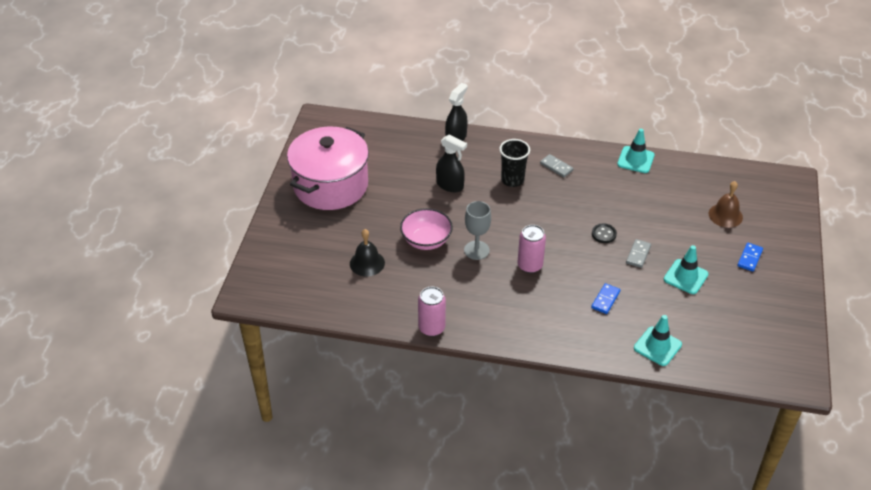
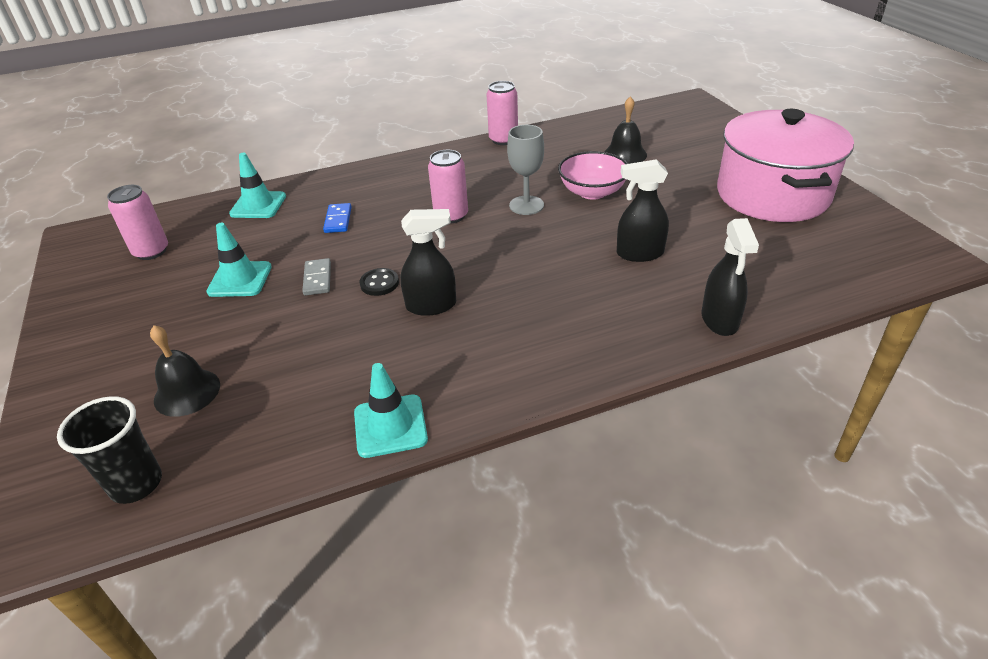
camera: 150 degrees right, 5 degrees down
black cup [499,139,530,187] -> black cup moved to [57,396,162,504]
grey domino [540,154,573,177] -> none
brown bell [709,181,743,228] -> black bell [150,325,220,417]
blue domino [737,243,763,272] -> none
none -> pink can [107,185,168,260]
none -> black spray bottle [400,209,456,316]

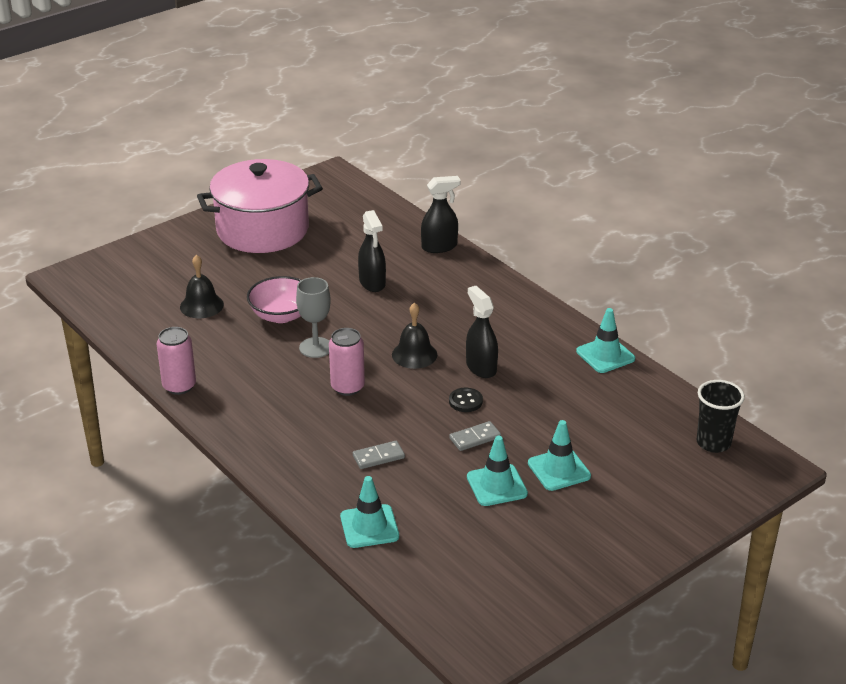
camera: 110 degrees left, 5 degrees down
pink can [107,185,168,260] -> none
black bell [150,325,220,417] -> black bell moved to [392,303,437,369]
blue domino [323,203,352,233] -> grey domino [353,441,405,469]
none -> turquoise traffic cone [528,420,591,491]

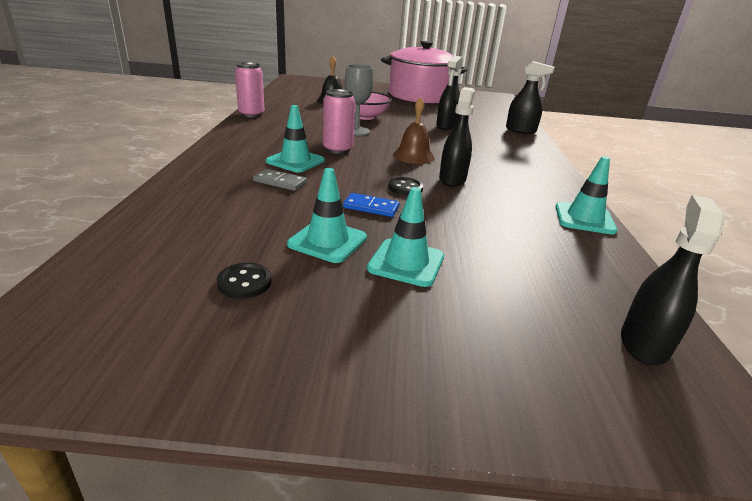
camera: 40 degrees right, 5 degrees down
turquoise traffic cone [340,476,399,548] -> turquoise traffic cone moved to [266,105,325,173]
black bell [392,303,437,369] -> brown bell [393,97,435,164]
grey domino [449,421,501,451] -> blue domino [343,193,400,217]
black cup [697,380,745,453] -> black spray bottle [621,195,725,365]
none -> black button [217,263,272,299]

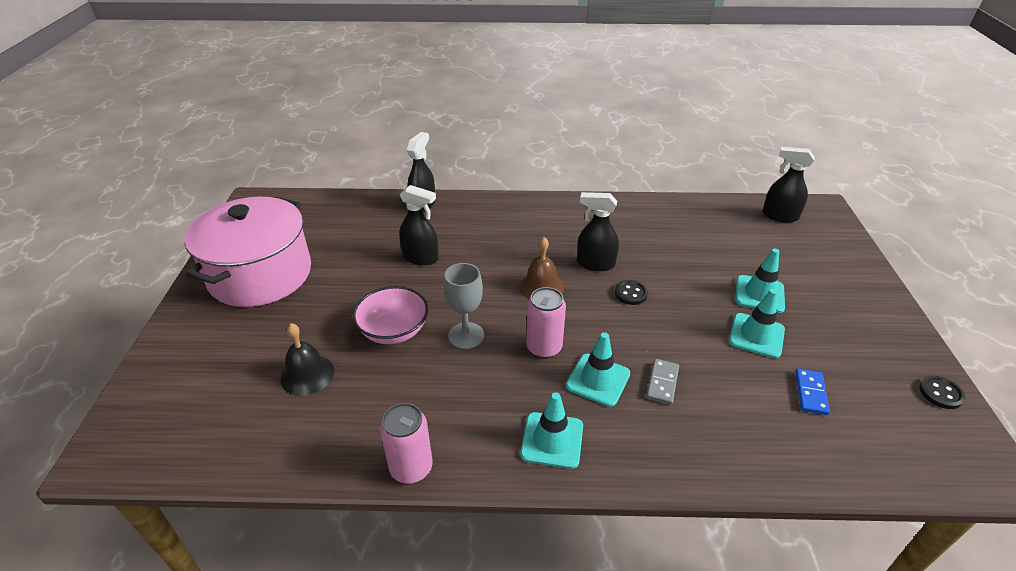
camera: 90 degrees left, 10 degrees up
black button [217,263,272,299] -> black button moved to [919,375,965,409]
blue domino [343,193,400,217] -> blue domino moved to [795,368,830,415]
turquoise traffic cone [556,156,617,235] -> turquoise traffic cone moved to [521,392,583,469]

